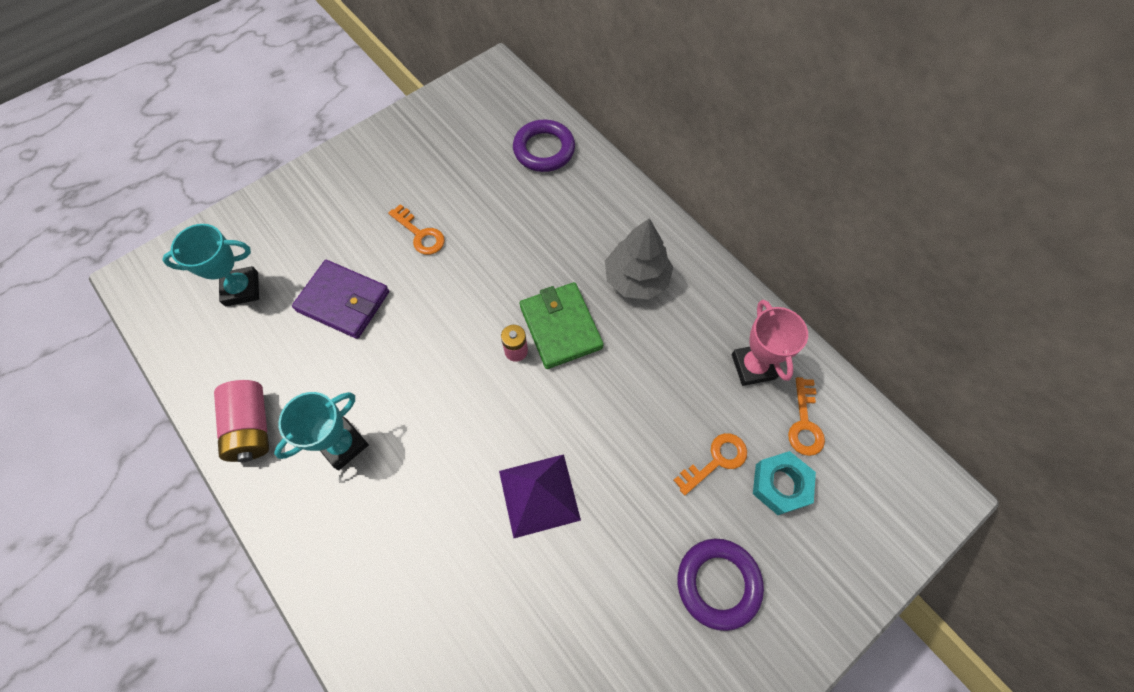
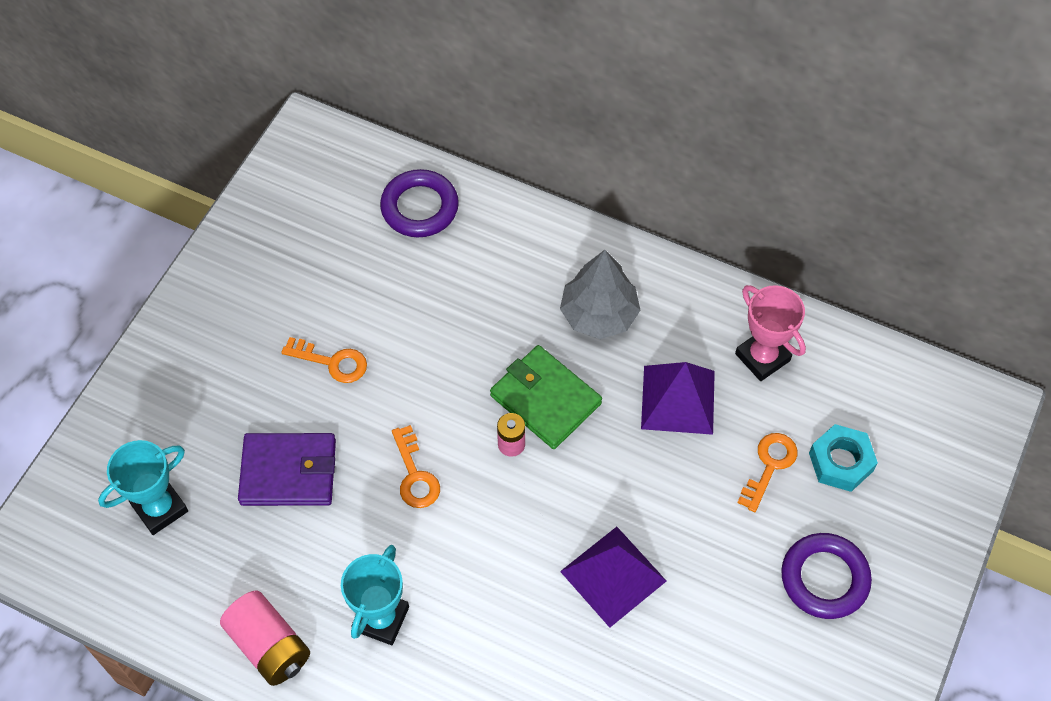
camera: 25 degrees left, 5 degrees down
orange key [788,377,825,456] -> orange key moved to [392,425,440,508]
none -> purple pyramid [641,362,715,435]

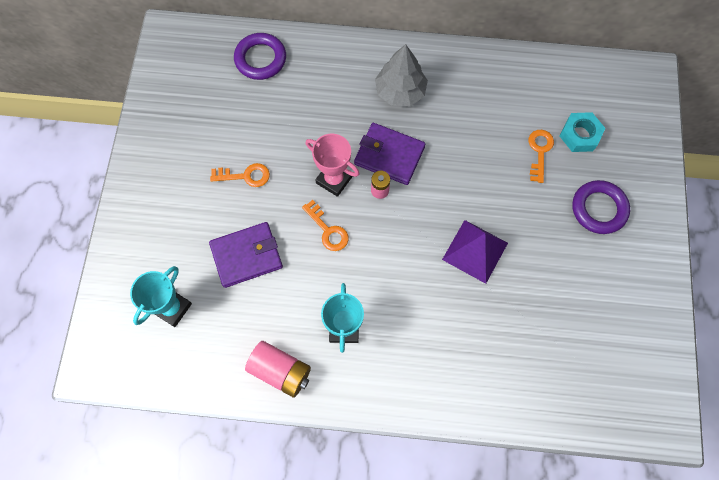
camera: 20 degrees left, 10 degrees up
green wallet [490,345,602,449] -> purple wallet [354,123,425,185]
purple pyramid [641,362,715,435] -> none
pink trophy [735,285,806,381] -> pink trophy moved to [306,134,359,197]

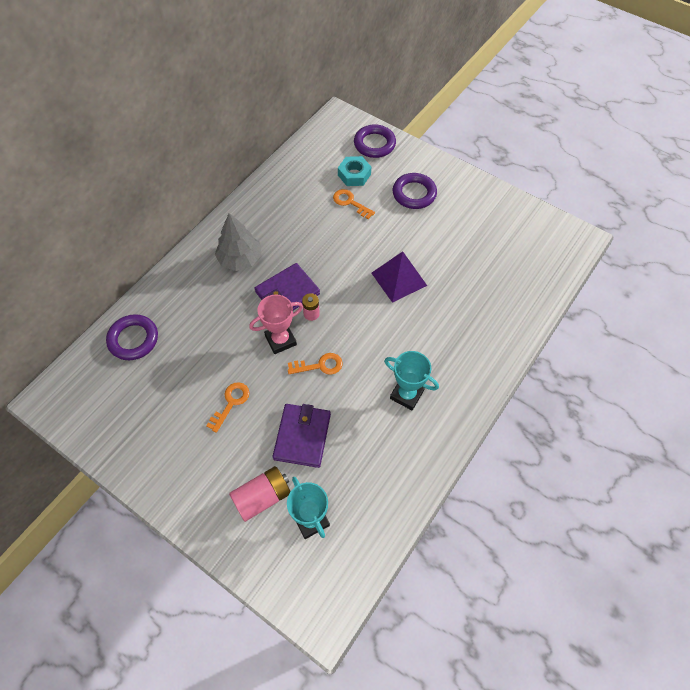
camera: 60 degrees left, 10 degrees down
pink battery [245,341,311,398] -> pink battery moved to [229,466,291,522]
none -> purple ring [354,124,396,158]

